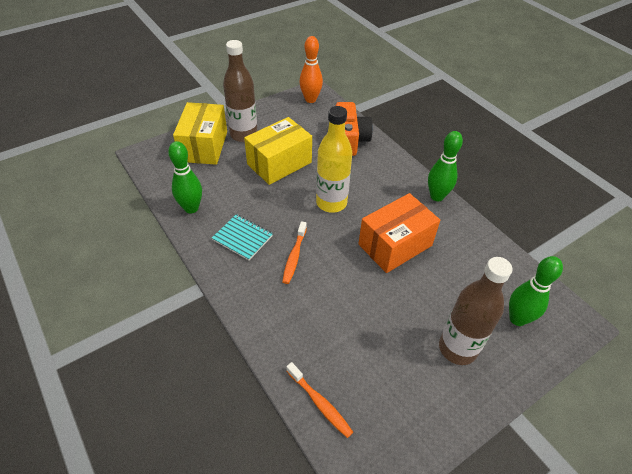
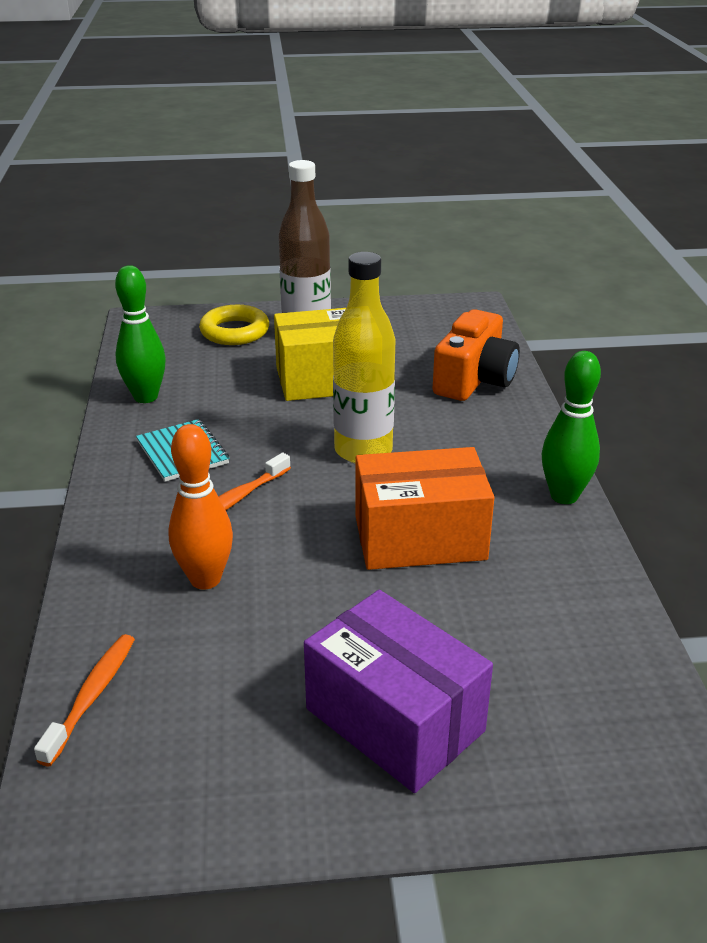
camera: 30 degrees right, 15 degrees down
yellow box [173,102,227,165] -> yellow ring [199,305,269,345]
orange toothbrush [286,362,353,438] -> orange toothbrush turned 150 degrees counterclockwise [34,634,135,766]
orange bowling pin [299,36,323,103] -> orange bowling pin moved to [168,424,233,590]
brown bottle [439,257,513,365] -> purple box [304,590,493,793]
green bowling pin [509,256,563,326] -> none

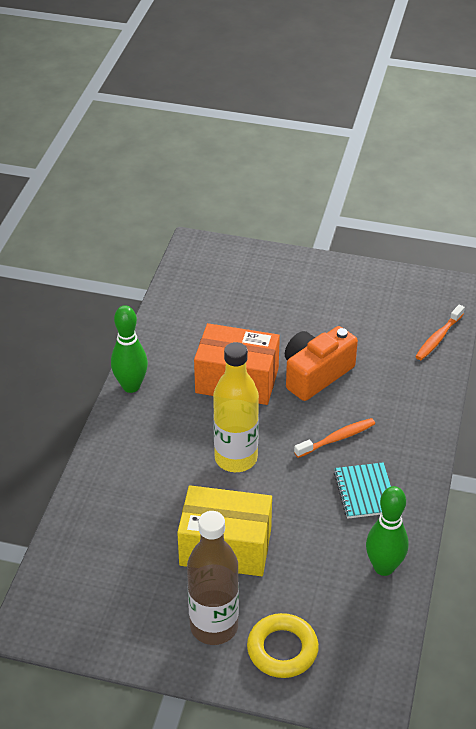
camera: 160 degrees left, 10 degrees up
orange bowling pin [168,424,233,590] -> none
purple box [304,590,493,793] -> none
orange camera [433,309,520,401] -> orange camera moved to [285,326,358,401]

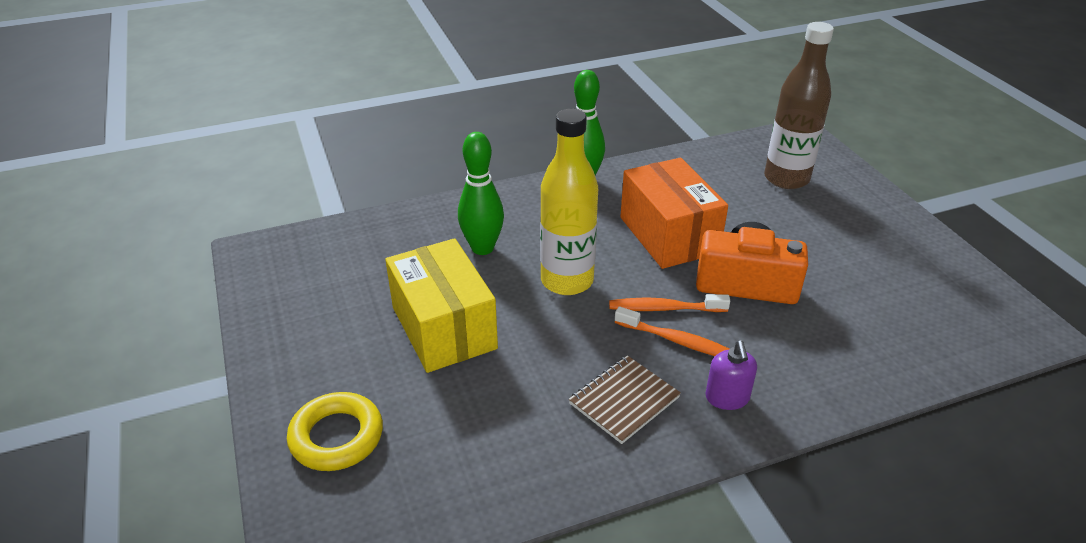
camera: 55 degrees right, 5 degrees down
brown bottle [187,511,239,645] -> brown bottle moved to [764,22,834,189]
turquoise notebook [334,462,391,519] -> brown notebook [569,355,681,444]
green bowling pin [366,486,409,576] -> green bowling pin moved to [458,132,504,255]
orange toothbrush [415,304,465,360] -> orange toothbrush moved to [609,294,730,312]
none -> purple soap dispenser [706,340,757,410]

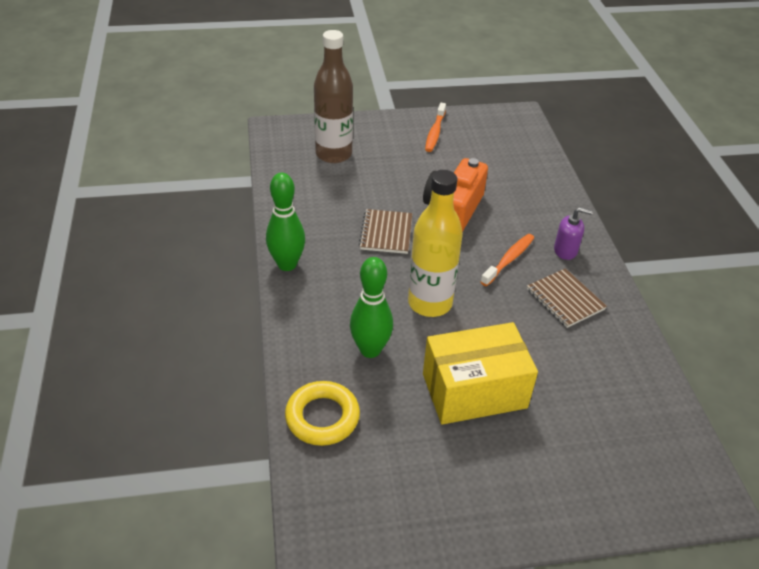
camera: 80 degrees left, 5 degrees up
yellow ring [287,392,383,471] -> yellow ring moved to [285,381,360,446]
orange toothbrush [609,294,730,312] -> orange toothbrush moved to [425,103,446,152]
orange box [620,158,728,269] -> brown notebook [359,209,412,254]

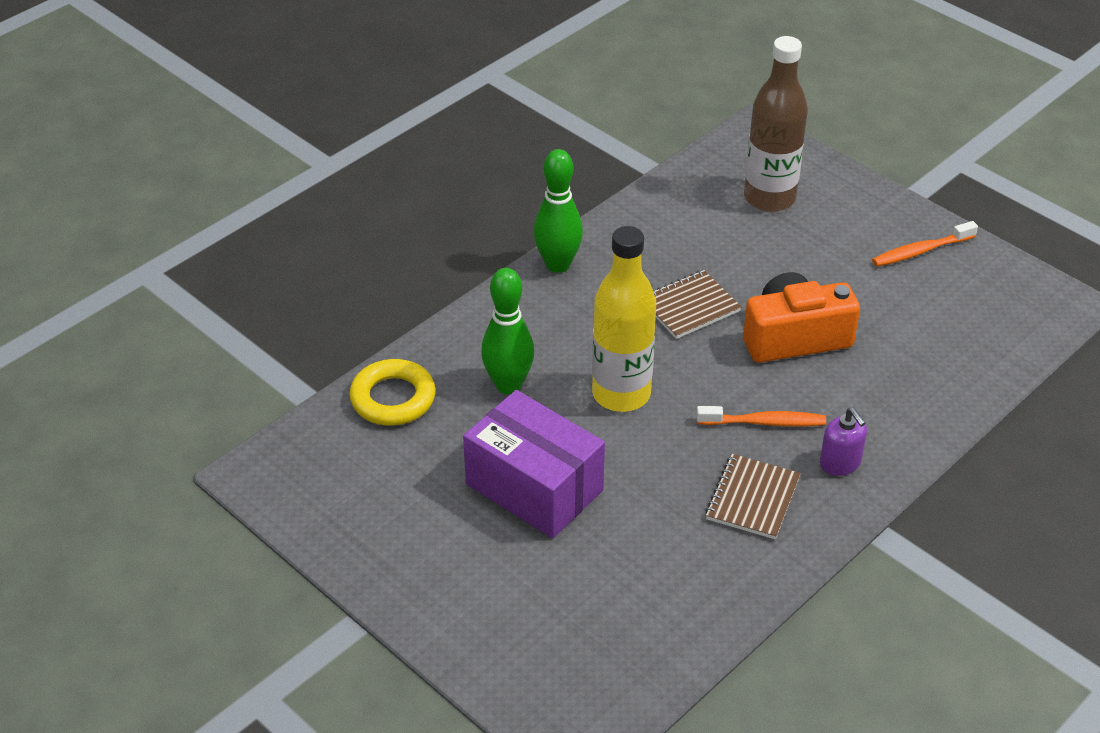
camera: 55 degrees right, 0 degrees up
yellow box [423,322,538,425] -> purple box [463,390,605,538]

